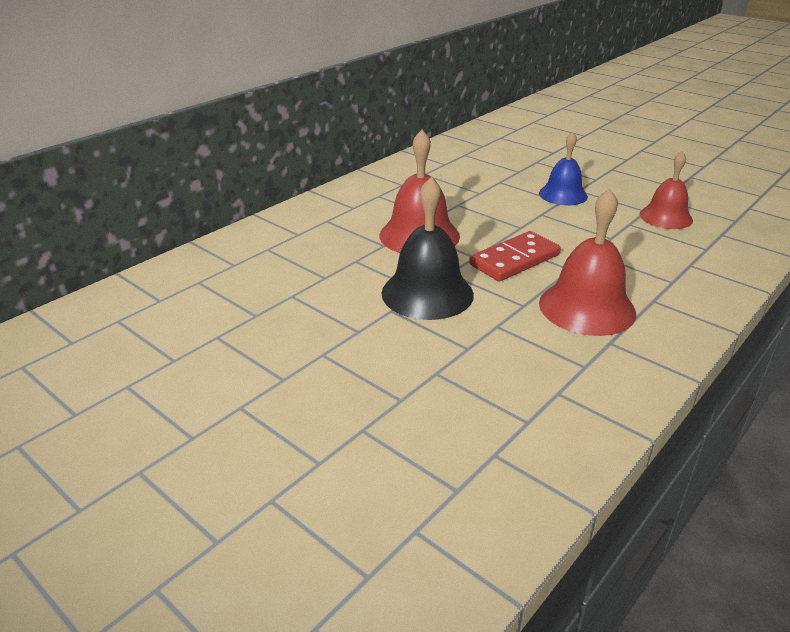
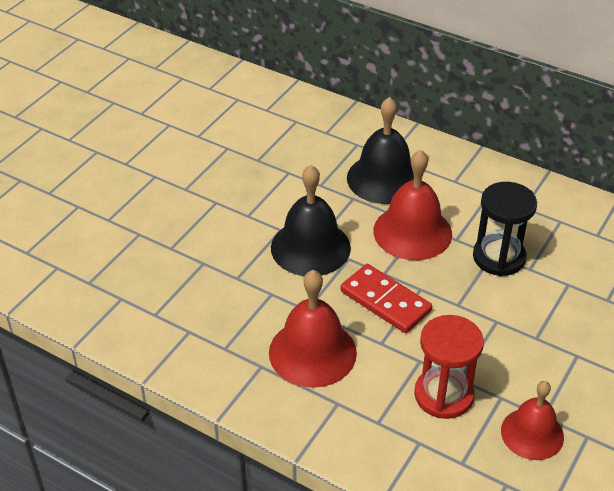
camera: 80 degrees right, 10 degrees up
blue bell [539,132,588,205] -> none
none -> black bell [347,97,414,204]
none -> red hourglass [414,315,484,419]
none -> black hourglass [473,182,537,276]

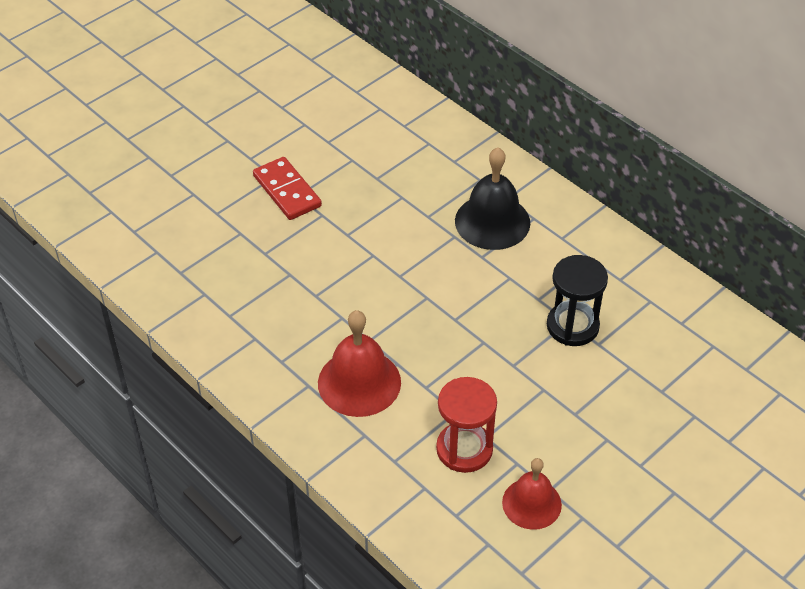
camera: 15 degrees right, 5 degrees up
black bell [271,165,351,276] -> none
red domino [341,264,432,333] -> red domino moved to [253,157,322,220]
red bell [373,150,452,260] -> none

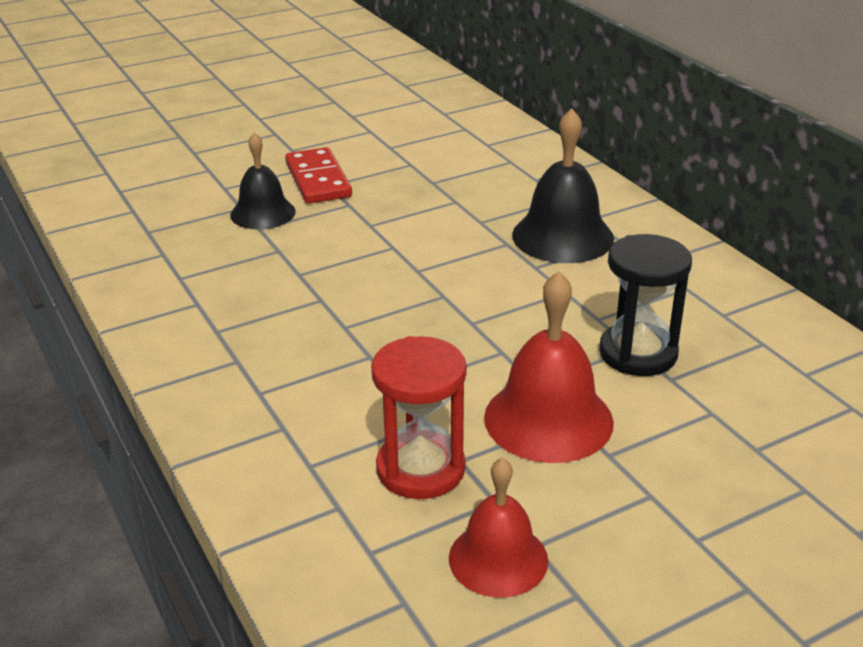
camera: 15 degrees right, 15 degrees down
red bell [318,310,401,417] -> red bell moved to [484,271,614,463]
none -> black bell [230,132,295,230]

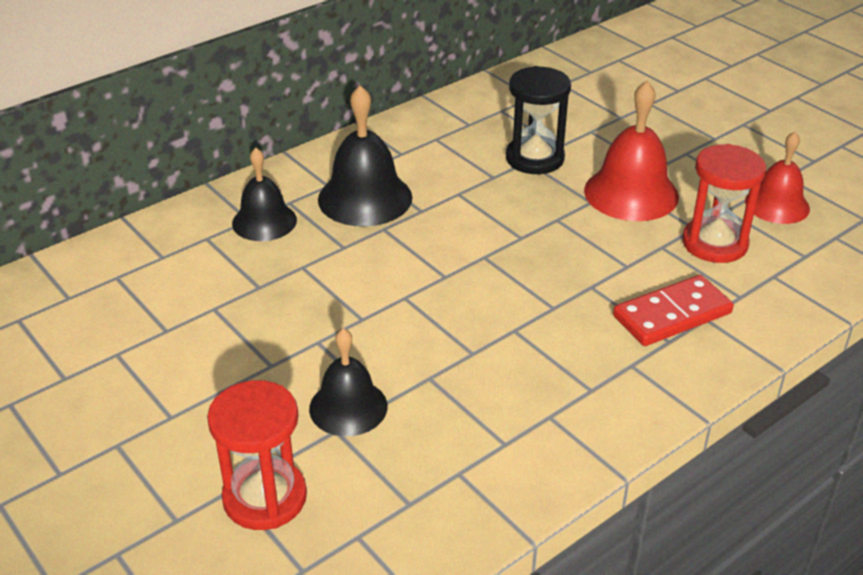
camera: 100 degrees left, 5 degrees up
red domino [285,147,352,204] -> red domino moved to [613,275,734,346]
none -> red hourglass [207,380,307,530]
none -> black bell [232,148,297,241]

